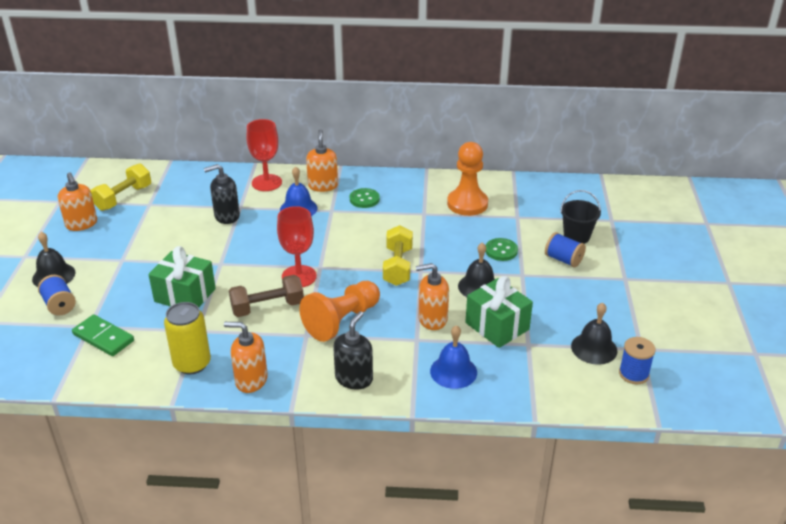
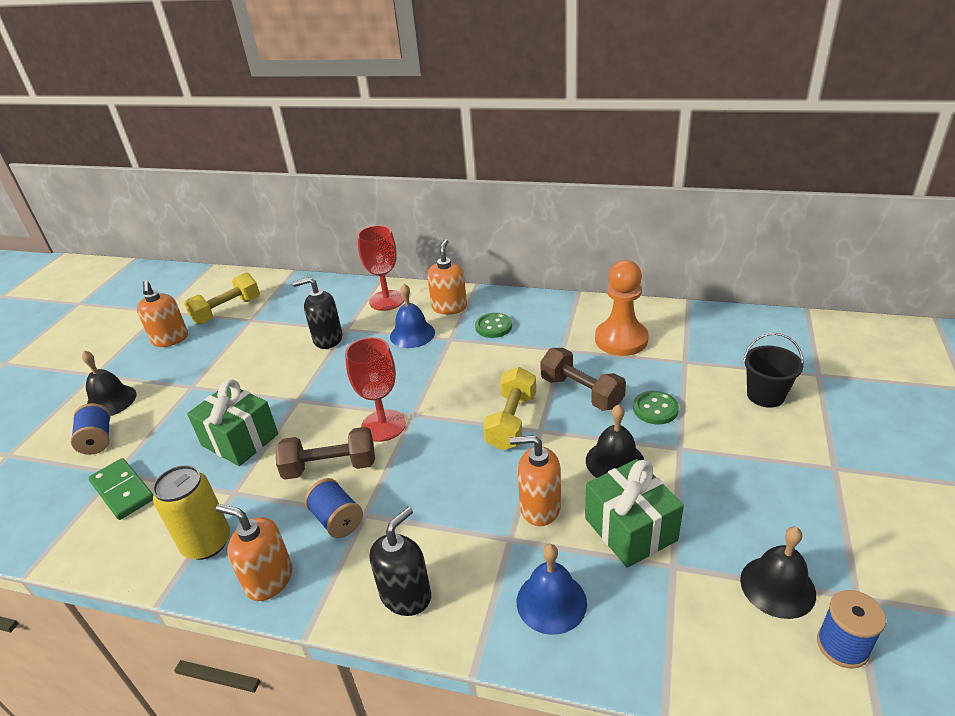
camera: 15 degrees right, 0 degrees up
orange pawn [299,281,380,342] -> none
blue spool [545,232,586,267] -> blue spool moved to [304,478,363,538]
none -> brown dumbbell [540,348,626,411]

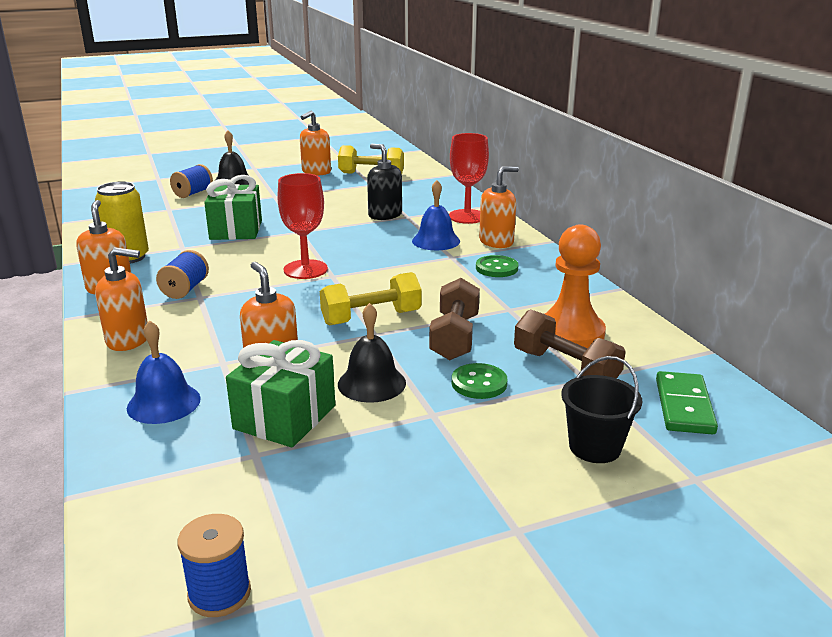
camera: 50 degrees right, 10 degrees down
green domino [89,458,153,520] -> green domino moved to [656,371,718,434]
brown dumbbell [275,427,375,480] -> brown dumbbell moved to [514,309,626,379]
black soap dispenser [370,507,431,616] -> orange soap dispenser [95,247,148,351]
black bell [740,527,816,619] -> none

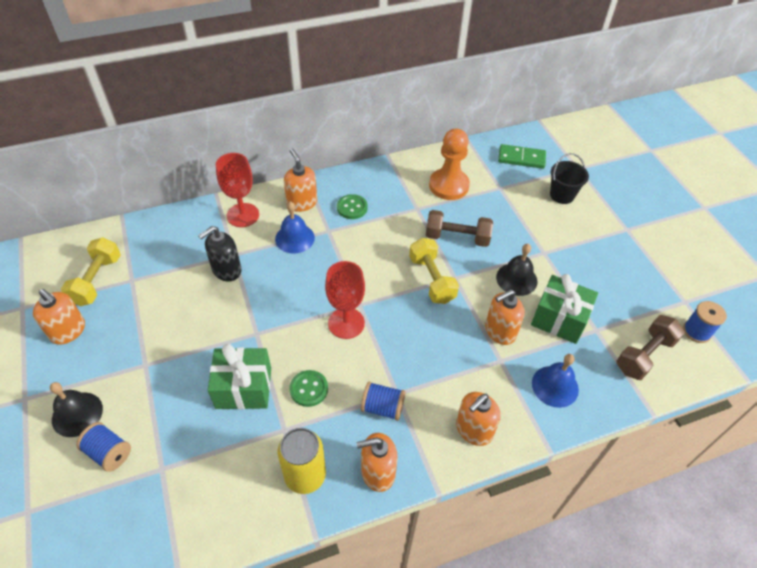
camera: 90 degrees left, 25 degrees up
orange soap dispenser [95,247,148,351] -> orange soap dispenser turned 135 degrees counterclockwise [456,392,501,446]
green button [452,363,507,399] -> green button moved to [289,370,328,407]
brown dumbbell [514,309,626,379] -> brown dumbbell moved to [617,315,685,380]

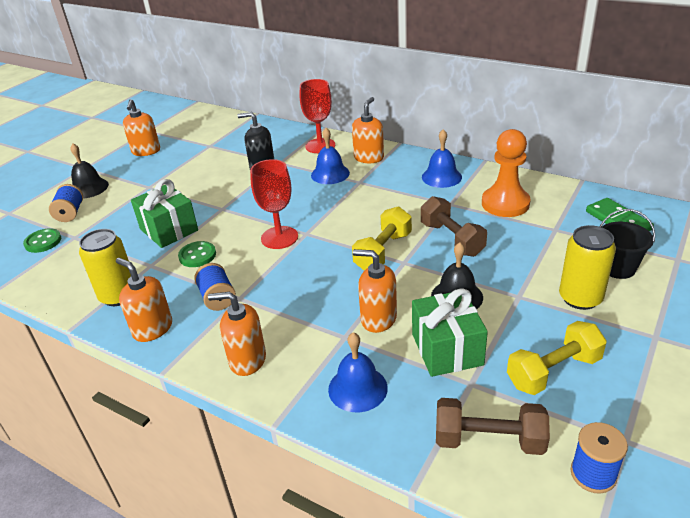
camera: 55 degrees right, 15 degrees down
yellow dumbbell [61,237,121,306] -> yellow dumbbell moved to [507,321,607,395]
green button [337,194,368,219] -> green button moved to [23,228,61,253]
none -> blue bell [422,129,462,188]
none -> yellow can [559,225,616,310]

